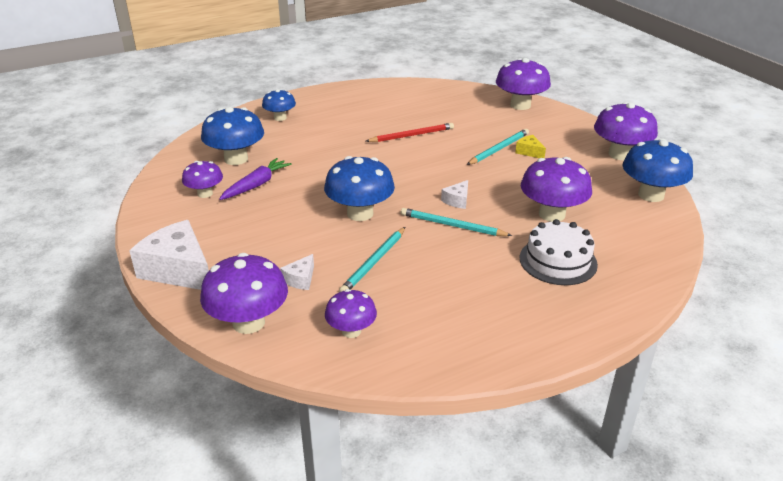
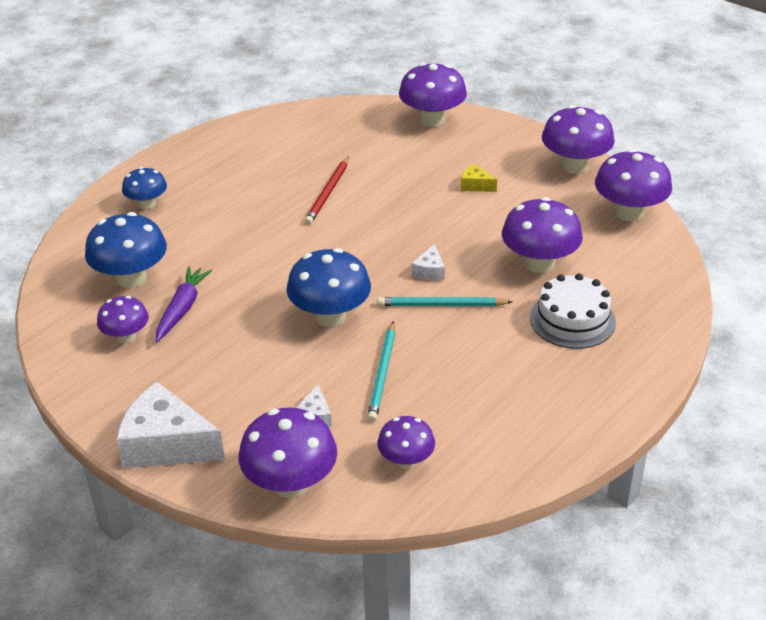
camera: 20 degrees left, 5 degrees up
red pencil [366,123,454,142] -> red pencil turned 150 degrees clockwise [304,157,349,225]
turquoise pencil [467,129,529,165] -> none
blue mushroom [623,139,693,202] -> purple mushroom [595,149,672,222]

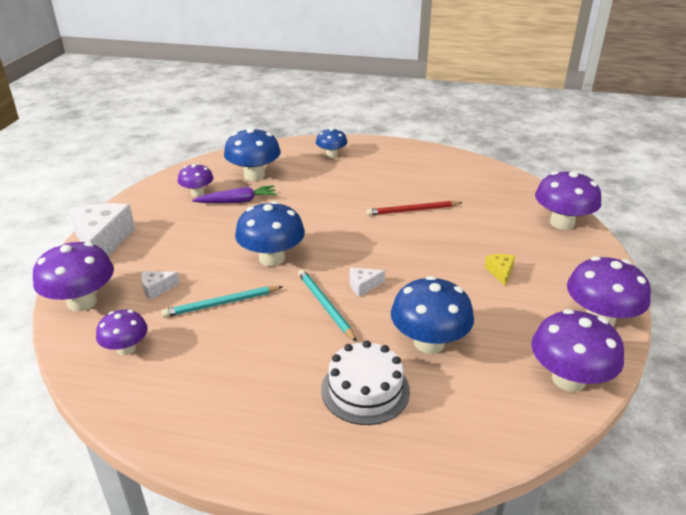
camera: 60 degrees right, 5 degrees down
purple mushroom [502,197,583,273] -> blue mushroom [391,276,474,354]

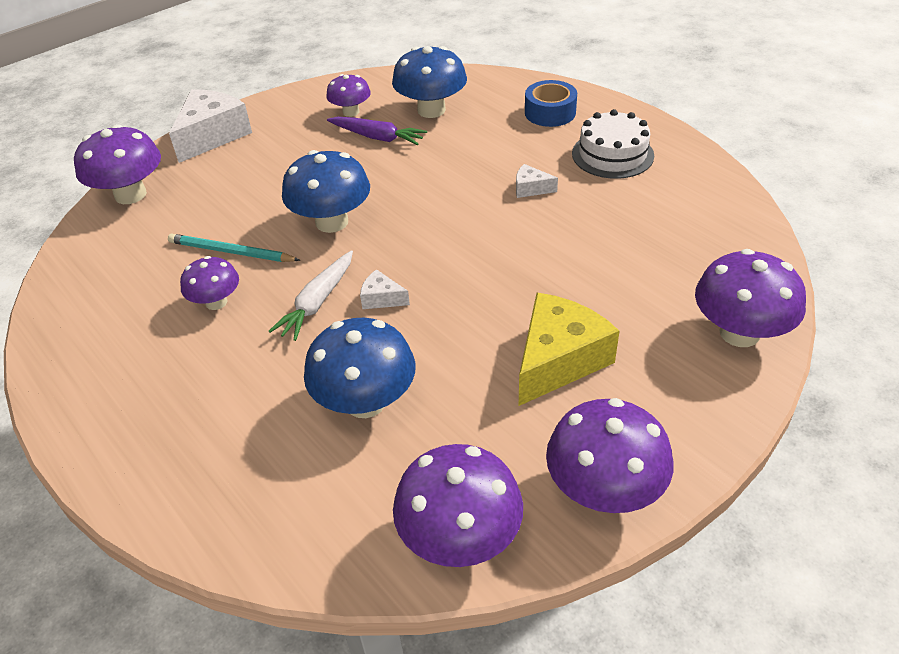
camera: 40 degrees right, 10 degrees up
purple mushroom [96,310,148,355] -> purple mushroom moved to [180,256,239,310]
white cheese [141,271,180,300] -> white cheese moved to [516,164,558,198]
turquoise pencil [298,269,357,342] -> white carrot [269,250,353,341]
blue mushroom [316,128,347,158] -> blue tape [525,80,577,127]
white cake [321,340,410,425] -> white cake moved to [572,109,654,179]
red pencil [366,201,463,216] -> none
yellow cheese [485,254,515,286] -> yellow cheese [519,293,619,406], size x2.17

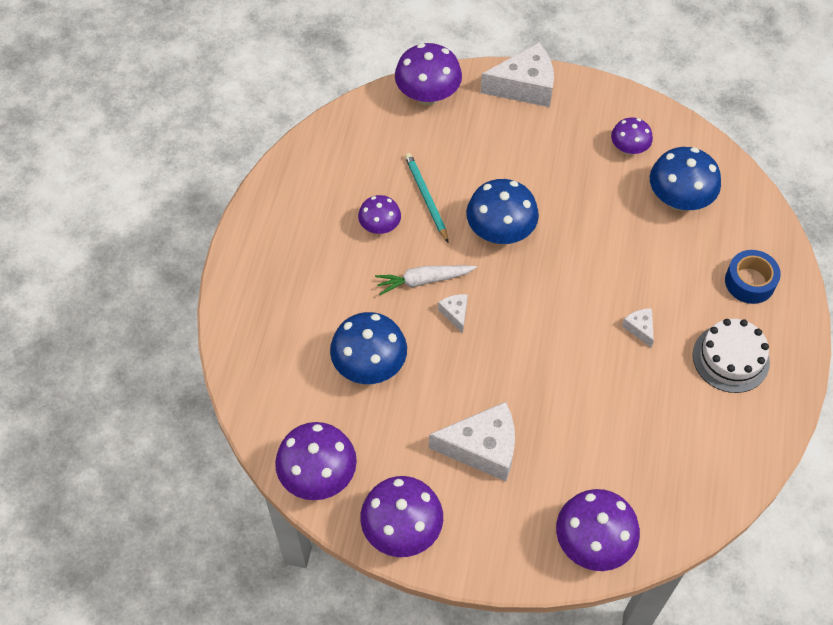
camera: 50 degrees right, 15 degrees up
purple carrot [327,117,427,145] -> none
yellow cheese [519,293,619,406] -> white cheese [429,402,515,481]

